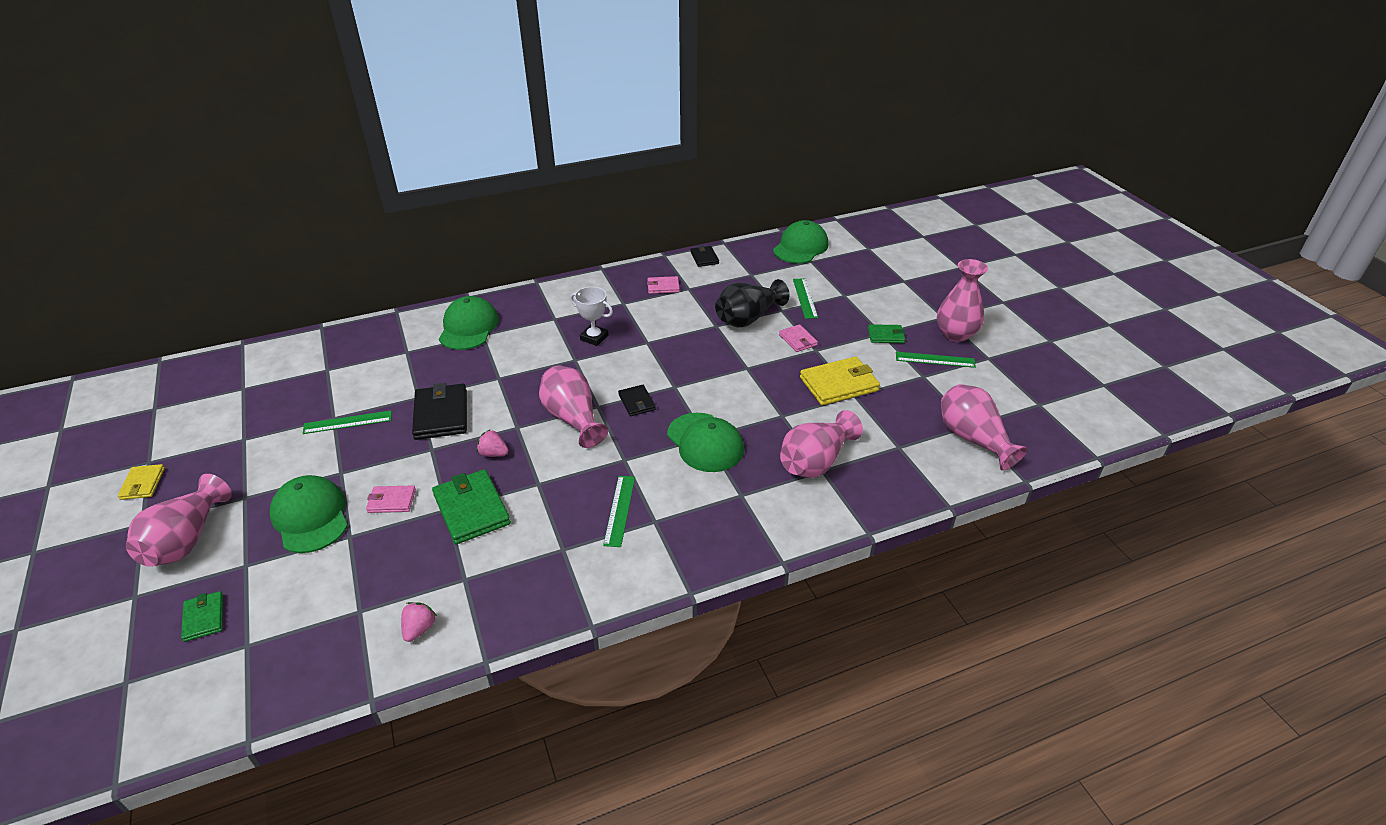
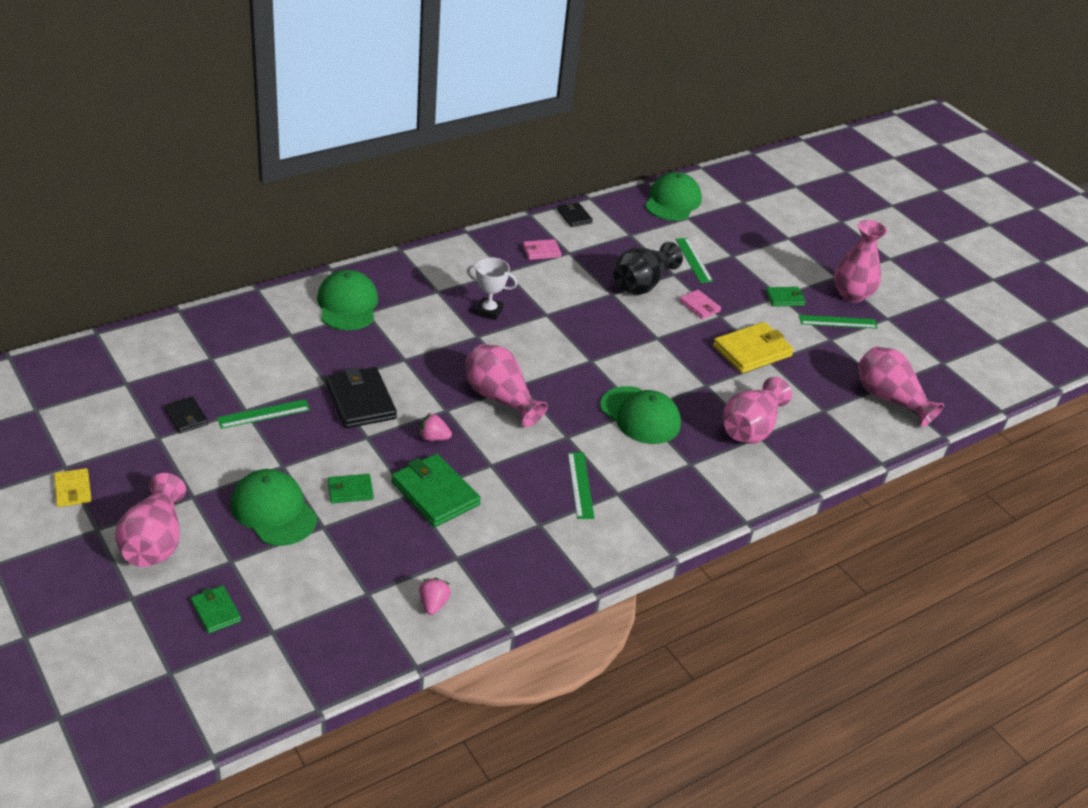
camera: 15 degrees left, 0 degrees up
pink wallet [366,485,416,513] -> green wallet [328,474,374,503]
black wallet [618,385,656,416] -> black wallet moved to [164,396,208,433]

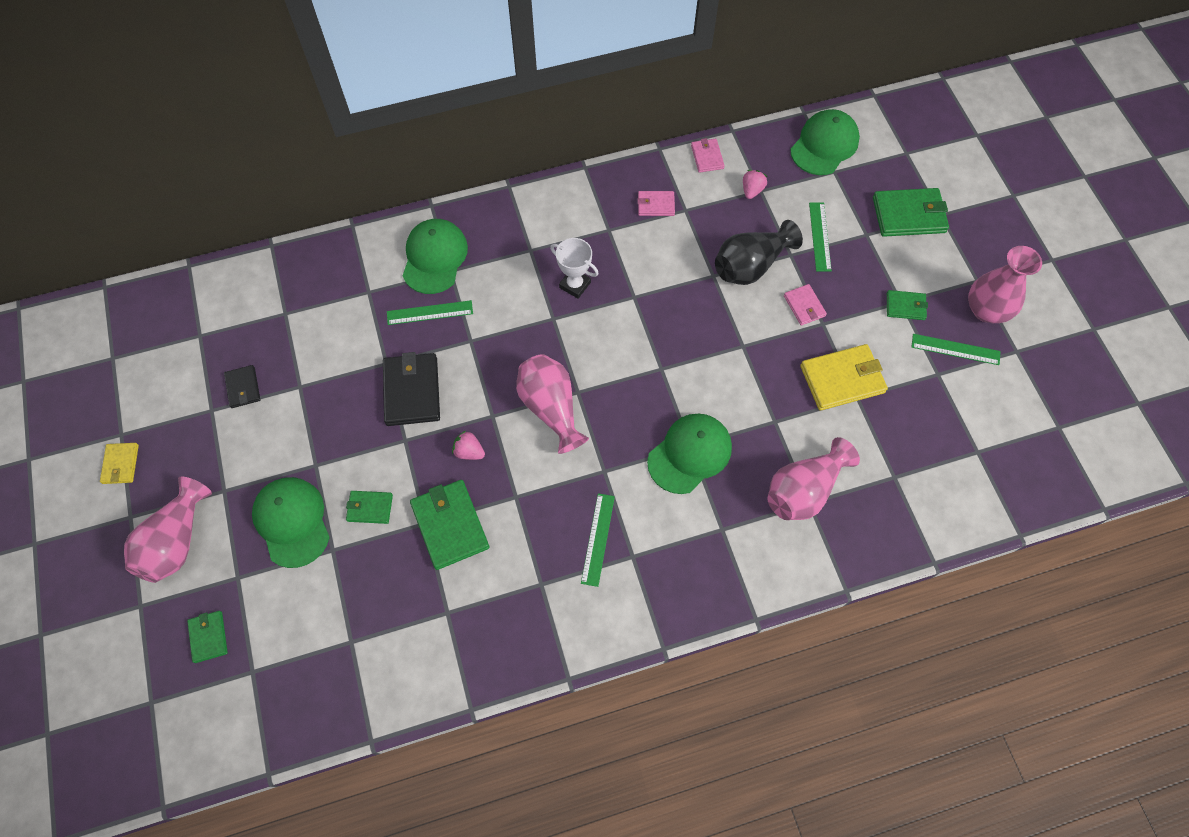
camera: 20 degrees right, 25 degrees up
green ruler [217,399,310,429] -> green ruler moved to [387,300,473,325]
pink strawberry [419,578,451,615] -> pink strawberry moved to [743,170,767,199]
black wallet [557,202,593,227] -> pink wallet [691,138,725,173]
green cap [600,386,681,444] -> green cap turned 105 degrees counterclockwise [647,413,732,494]
pink vase [858,347,944,427] -> none
none -> green wallet [873,188,949,237]

